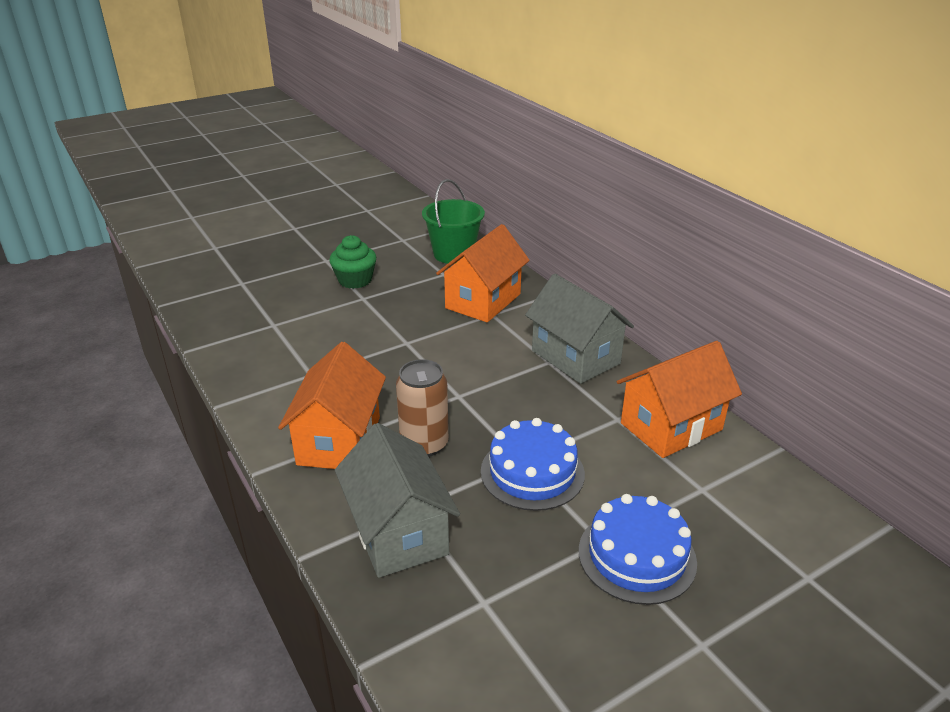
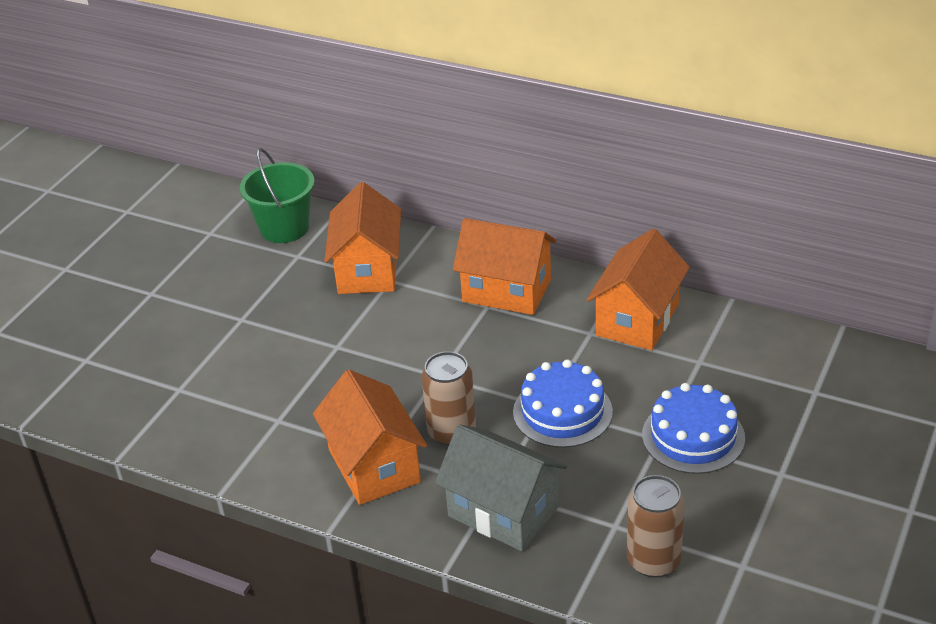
camera: 30 degrees left, 5 degrees up
green cupcake [329,235,376,289] -> none
grey house [525,274,634,384] -> orange house [453,218,557,315]
none -> brown can [627,475,685,578]

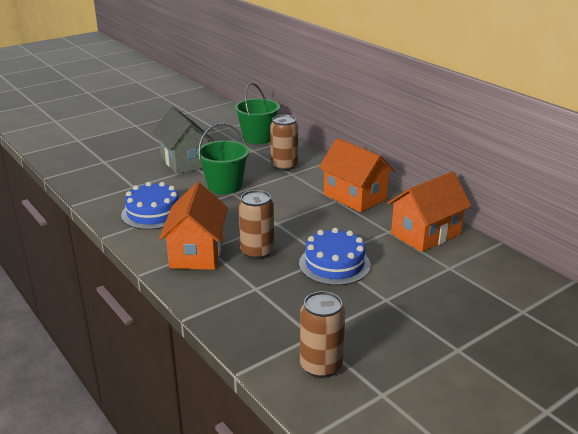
camera: 25 degrees right, 10 degrees down
orange house [324,182,401,294] -> brown can [270,115,298,171]
grey house [435,424,567,551] -> grey house moved to [153,107,214,174]
blue cake [642,383,745,474] -> blue cake moved to [121,182,179,230]
none -> green bucket [197,123,250,194]

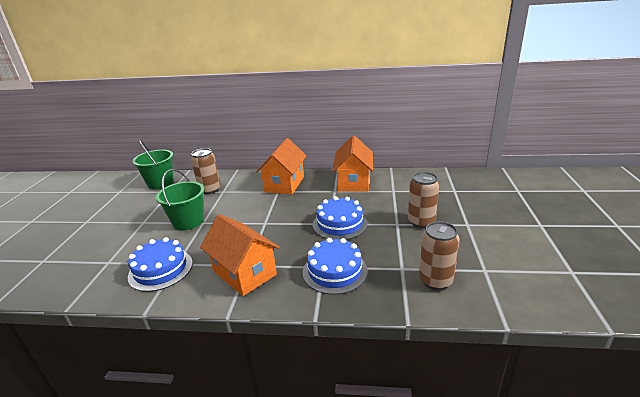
camera: 45 degrees left, 0 degrees up
grey house [153,107,214,174] -> none
brown can [238,190,274,260] -> brown can moved to [408,172,439,228]
orange house [319,138,395,212] -> orange house turned 75 degrees counterclockwise [256,138,307,194]
none -> blue cake [303,238,368,295]

